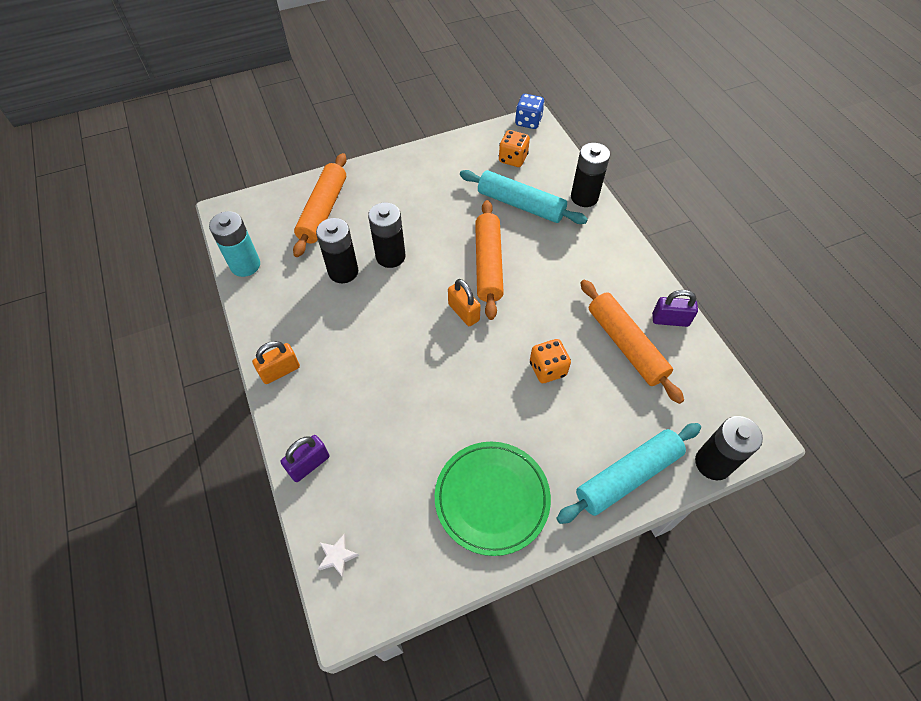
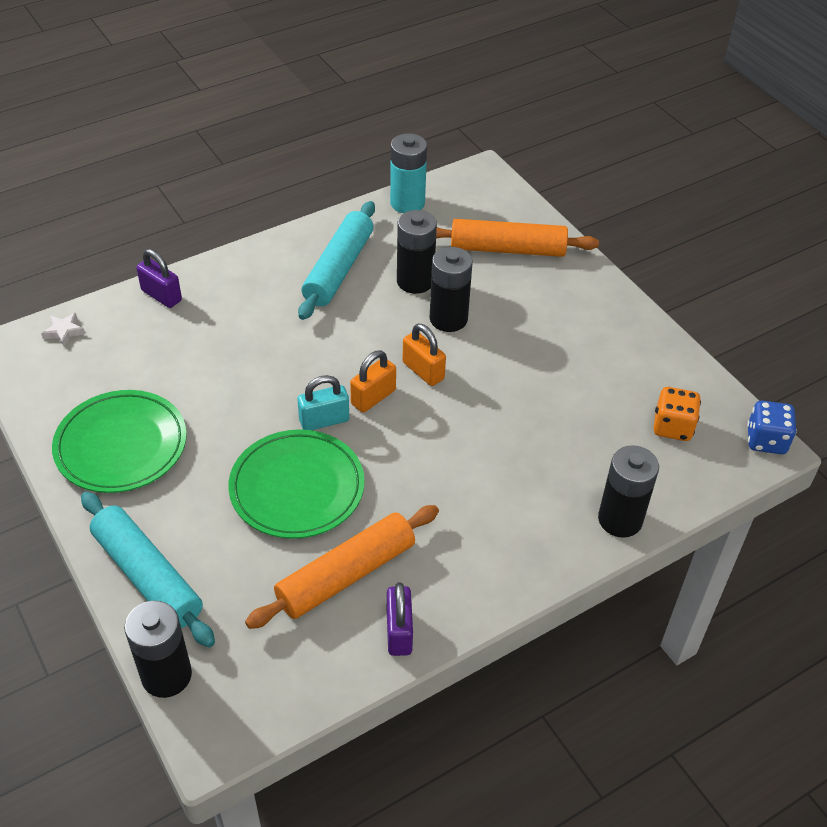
camera: 80 degrees right, 10 degrees down
orange padlock [252,341,300,384] -> orange padlock moved to [402,324,446,386]
turquoise rolling pin [460,170,588,224] -> turquoise rolling pin moved to [298,201,375,320]
orange rolling pin [475,200,504,320] -> none
orange dice [530,339,571,383] -> green plate [228,429,365,539]
none -> turquoise padlock [297,375,349,430]

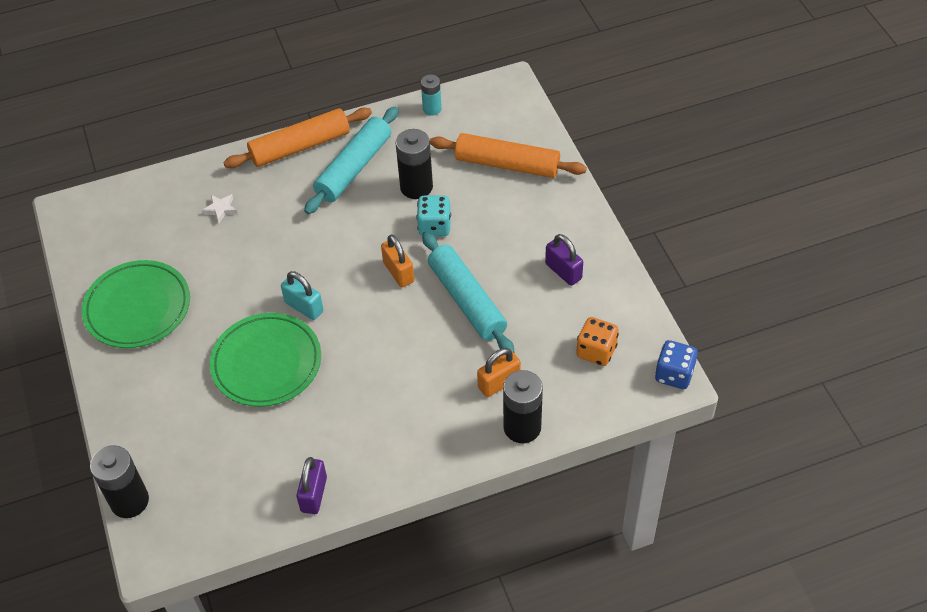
camera: 15 degrees right, 5 degrees up
white star [41,313,85,347] -> white star moved to [202,194,237,223]
turquoise rolling pin [81,492,215,647] -> turquoise rolling pin moved to [422,232,515,353]
purple padlock [136,249,182,308] -> purple padlock moved to [545,234,583,286]
orange rolling pin [245,505,439,629] -> orange rolling pin moved to [223,108,372,168]
turquoise padlock [297,375,349,430] -> turquoise padlock turned 45 degrees clockwise [281,271,323,320]
orange padlock [350,350,396,413] -> orange padlock moved to [477,348,521,397]
turquoise battery [390,133,427,213] -> turquoise battery [421,75,442,116], size x0.60
black battery [430,247,473,332] -> turquoise dice [417,196,451,236]

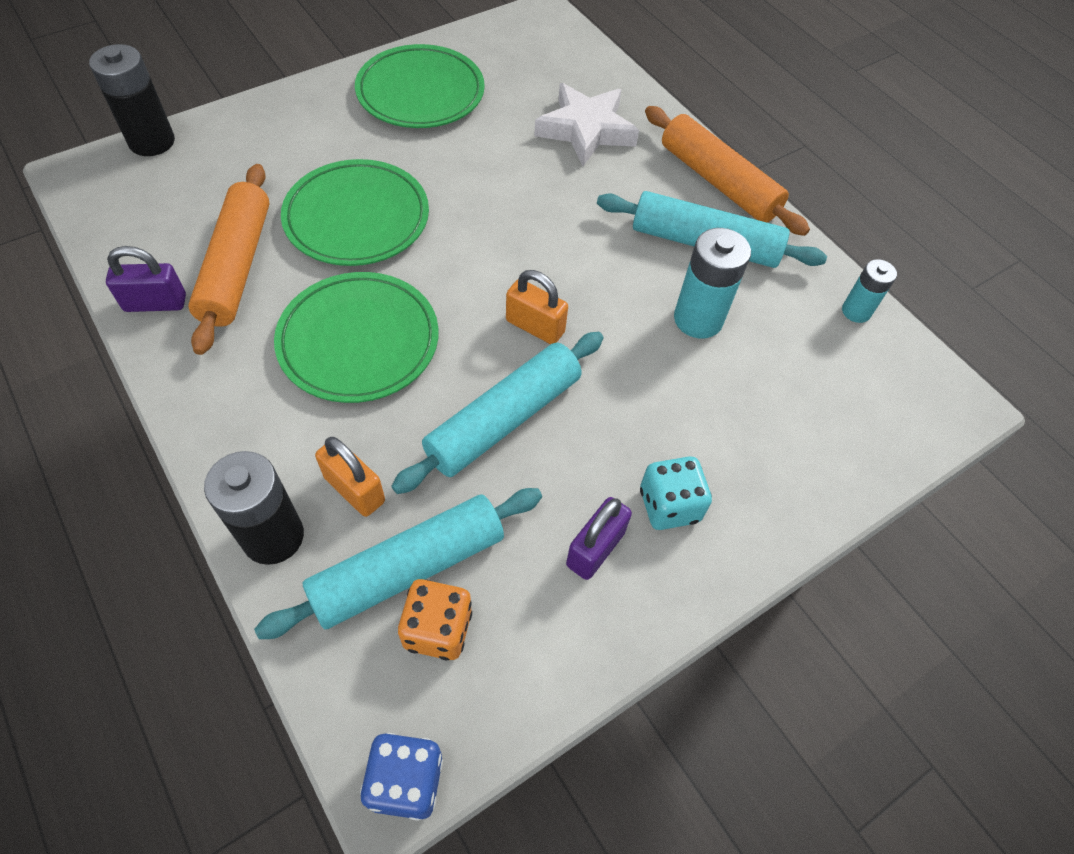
camera: 70 degrees right, 5 degrees up
white star [202,194,237,223] -> white star [534,83,639,166], size x2.27
turquoise padlock [281,271,323,320] -> none
orange padlock [381,234,414,287] -> orange padlock turned 75 degrees clockwise [506,270,568,344]
black battery [395,129,433,199] -> turquoise battery [674,228,751,339]
turquoise dice [417,196,451,236] -> turquoise dice moved to [640,456,712,530]
orange rolling pin [430,133,587,178] -> orange rolling pin moved to [188,164,270,355]
none -> turquoise rolling pin [254,488,542,639]
none -> green plate [274,272,439,403]

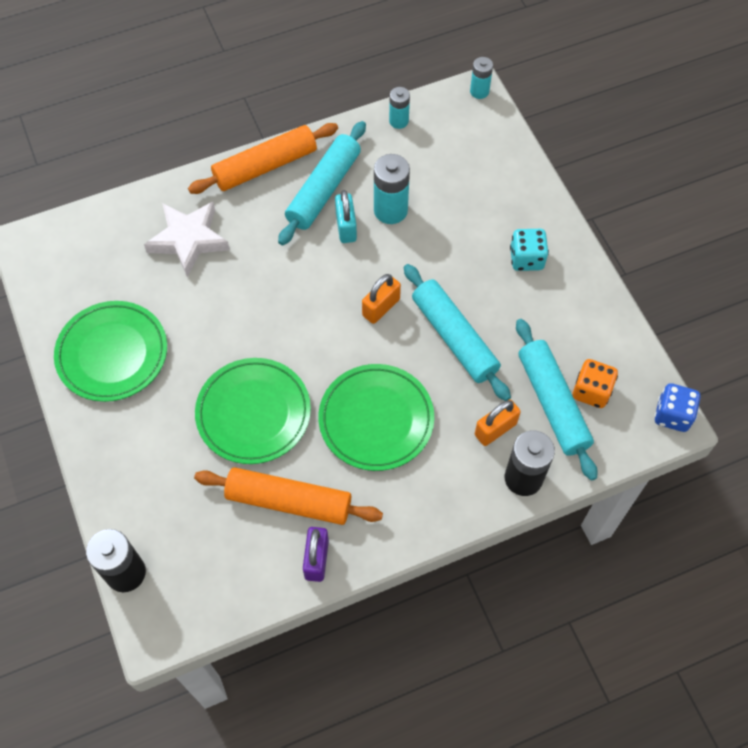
camera: 75 degrees left, 5 degrees up
purple padlock [566,497,632,580] -> none
none -> turquoise padlock [335,190,357,243]
none -> turquoise battery [470,57,493,99]

